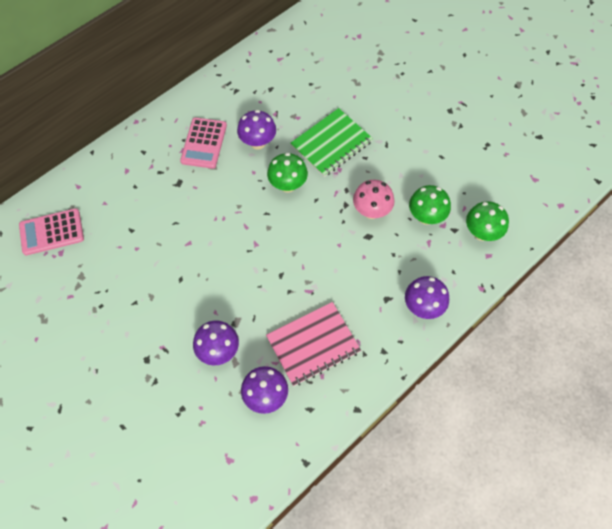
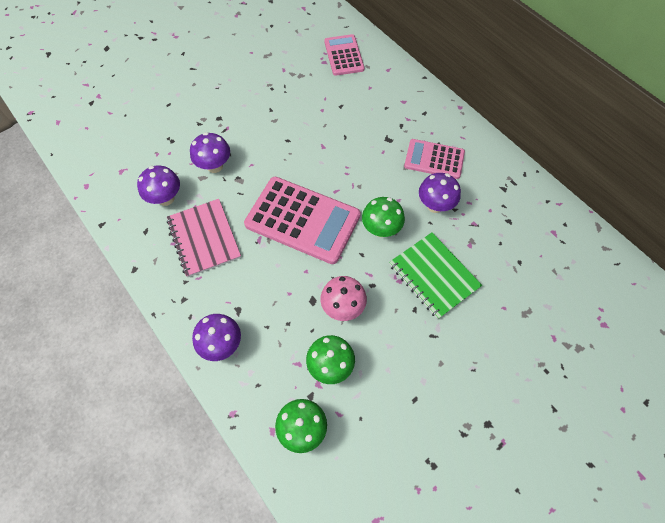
camera: 95 degrees right, 0 degrees up
none -> pink calculator [244,177,361,264]

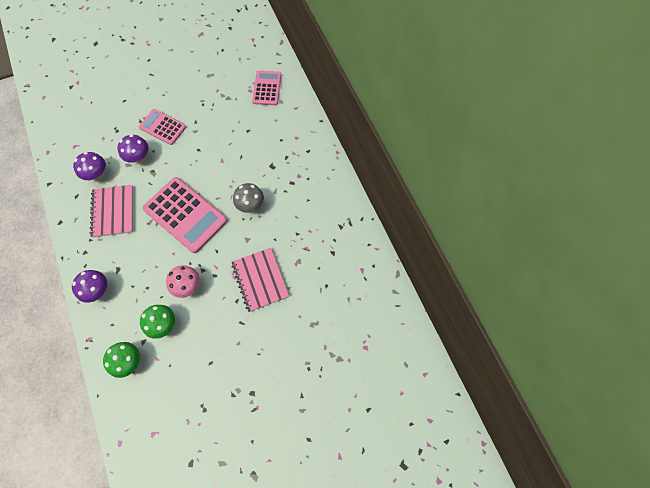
camera: 15 degrees right, 5 degrees up
green mushroom [362,197,405,237] -> none
green notebook [389,232,482,319] -> pink notebook [231,248,289,312]
pink calculator [404,139,465,179] -> pink calculator moved to [139,109,186,145]
purple mushroom [419,173,461,213] -> none
none -> grey mushroom [233,183,264,213]

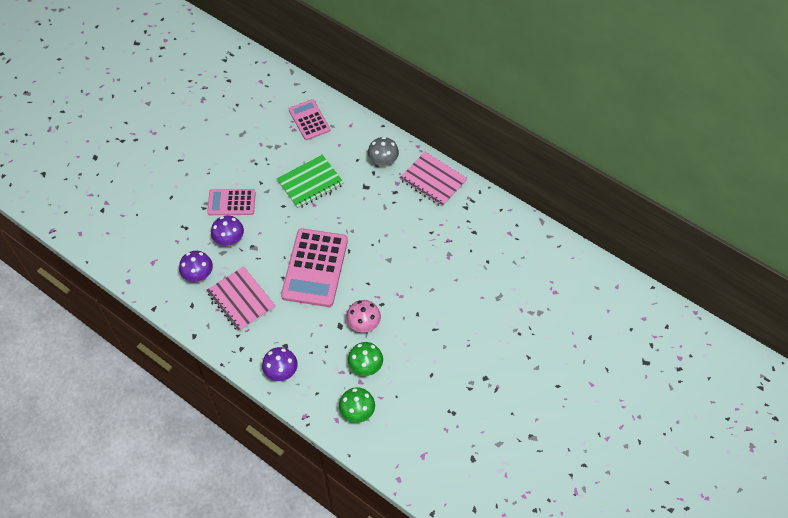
camera: 30 degrees left, 10 degrees down
pink calculator [143,177,227,253] -> pink calculator turned 90 degrees clockwise [281,229,348,307]
pink notebook [231,248,289,312] -> pink notebook moved to [400,152,467,207]
grey mushroom [233,183,264,213] -> grey mushroom moved to [368,137,399,168]
none -> green notebook [277,155,344,209]

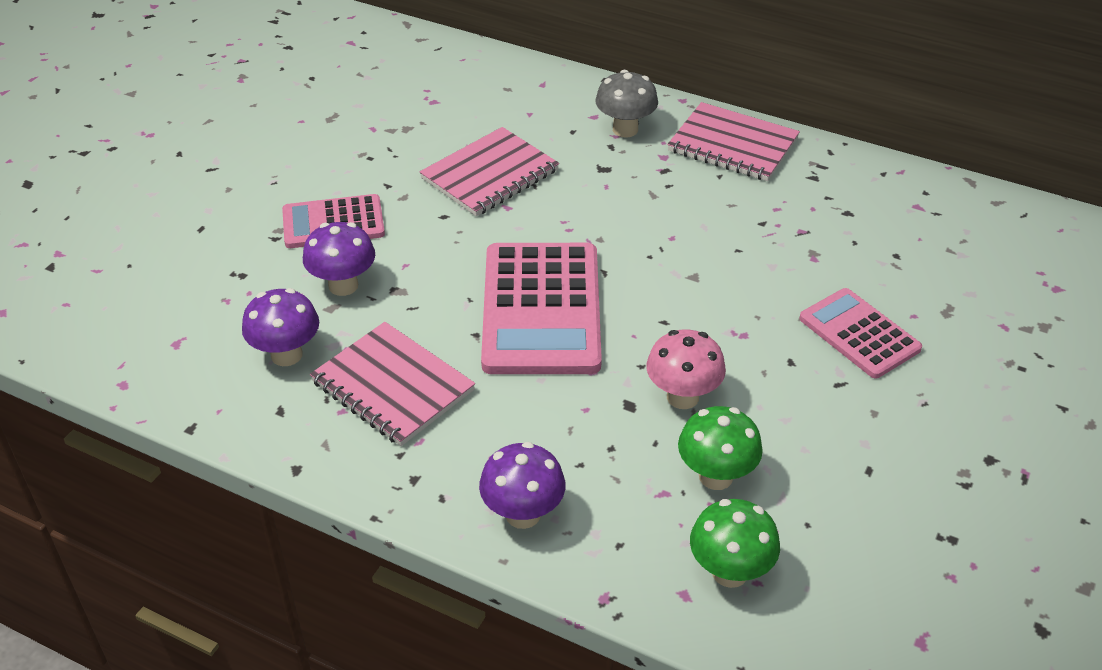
camera: 10 degrees left, 15 degrees down
green notebook [277,155,344,209] -> pink notebook [420,127,559,216]
pink calculator [289,99,330,140] -> pink calculator moved to [799,288,922,378]

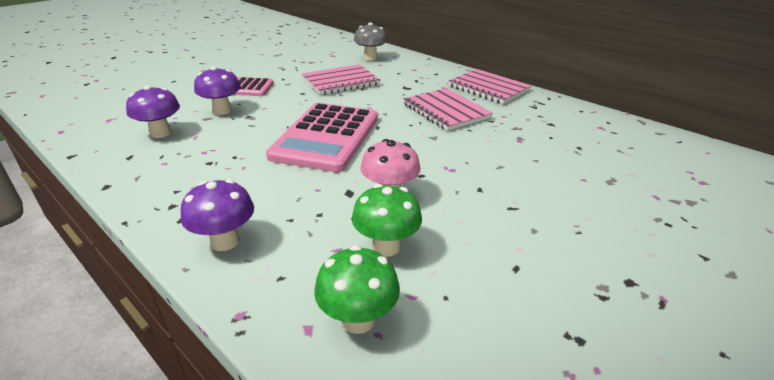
camera: 15 degrees right, 10 degrees down
pink notebook [310,322,475,446] -> pink notebook moved to [403,88,493,131]
grey mushroom [595,70,658,138] -> grey mushroom moved to [354,22,387,61]
pink calculator [799,288,922,378] -> none

